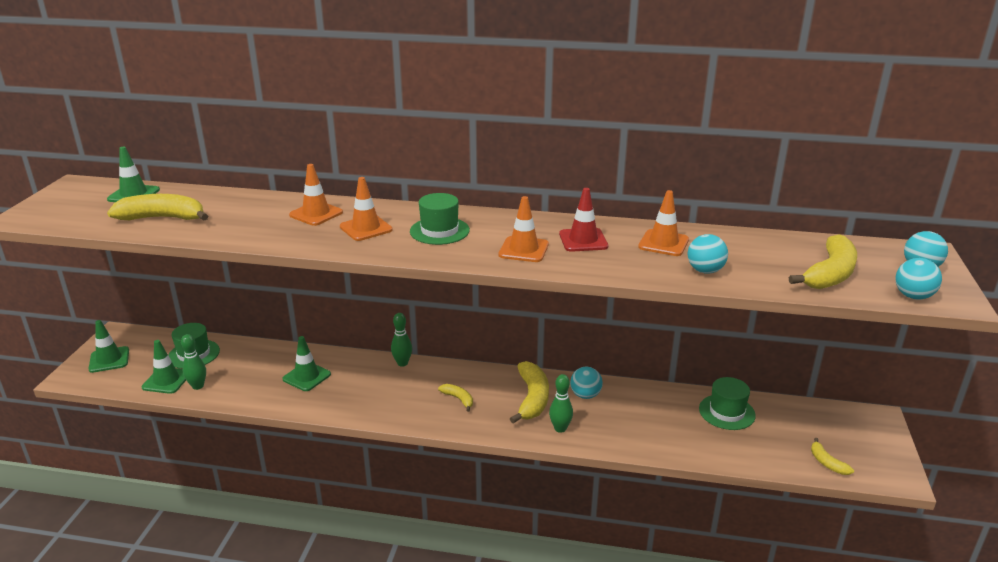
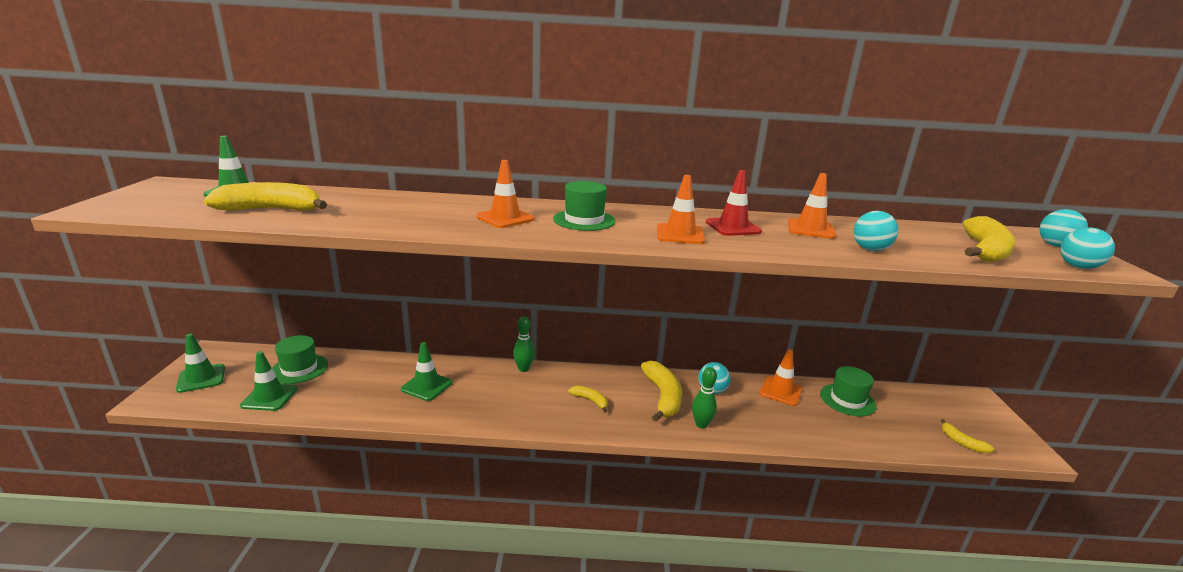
camera: 10 degrees left, 5 degrees down
green bowling pin [181,334,206,390] -> none
orange traffic cone [289,164,343,226] -> orange traffic cone moved to [759,349,802,406]

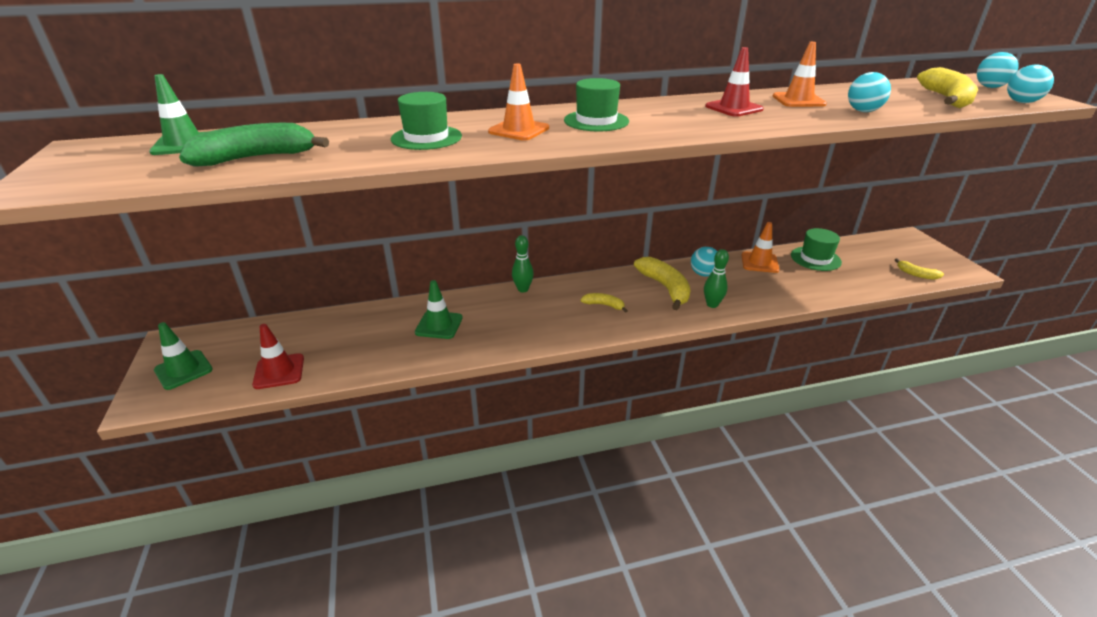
camera: 15 degrees left, 10 degrees up
yellow banana [204,182,327,211] -> green banana [179,123,329,167]
green traffic cone [240,351,298,411] -> red traffic cone [252,324,304,389]
green hat [272,335,328,384] -> green hat moved to [391,92,462,150]
orange traffic cone [657,175,705,244] -> none

